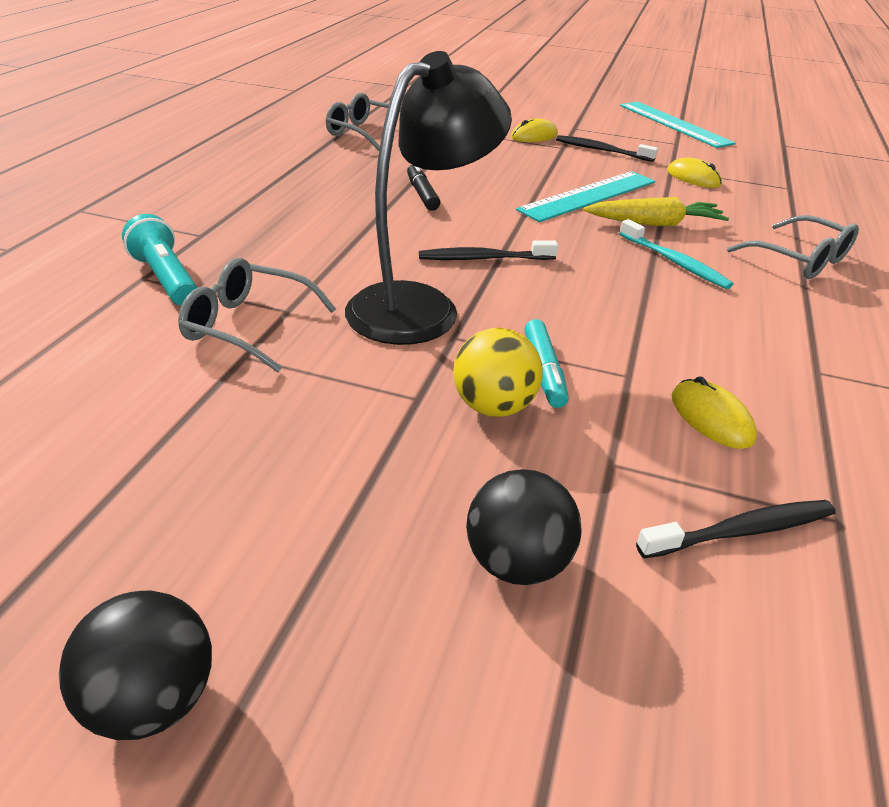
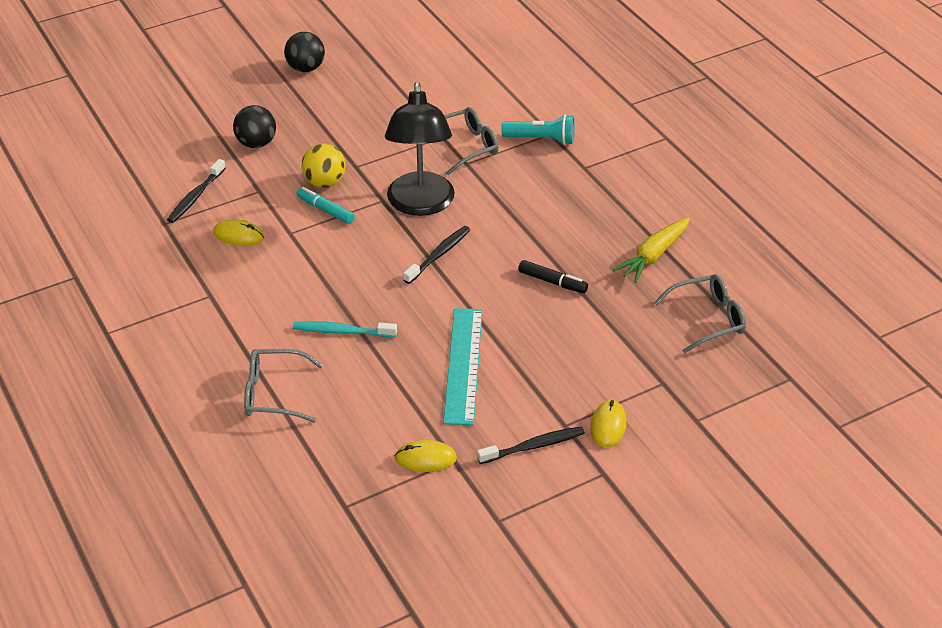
camera: 135 degrees right, 5 degrees up
yellow carrot [583,197,729,227] -> yellow carrot moved to [613,217,690,283]
turquoise ruler [620,102,736,148] -> none

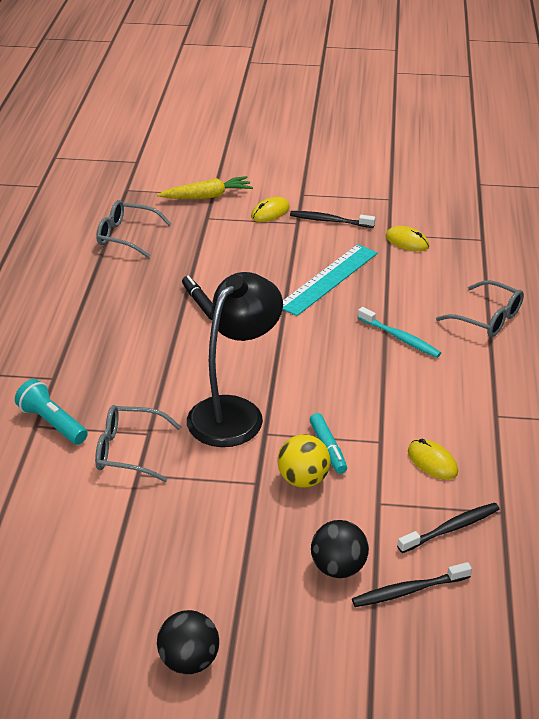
camera: 145 degrees left, 5 degrees down
black toothbrush [403,226,470,284] -> black toothbrush moved to [352,562,472,607]
yellow carrot [613,217,690,283] -> yellow carrot moved to [157,176,253,199]

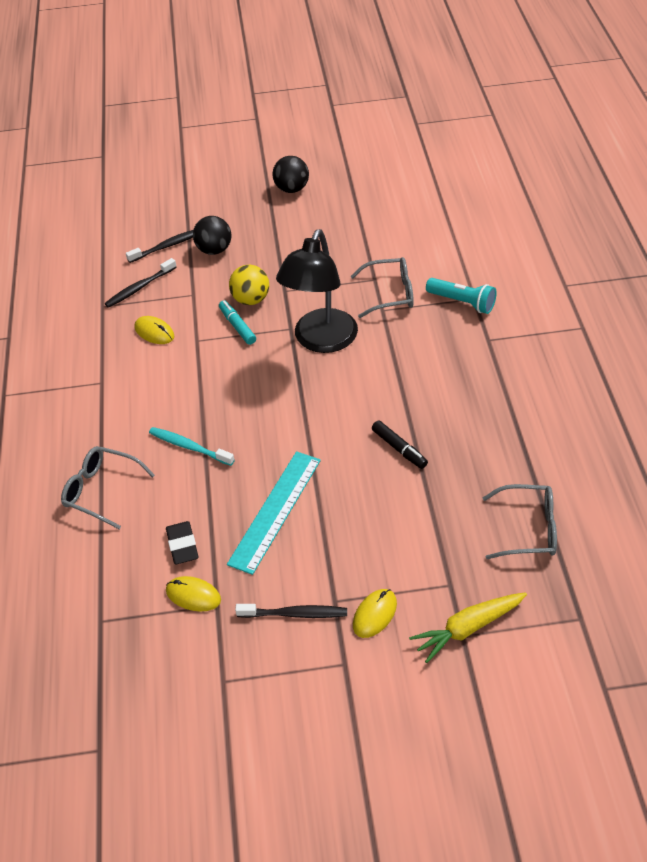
camera: 170 degrees right, 10 degrees up
none -> black eraser [166,521,199,565]

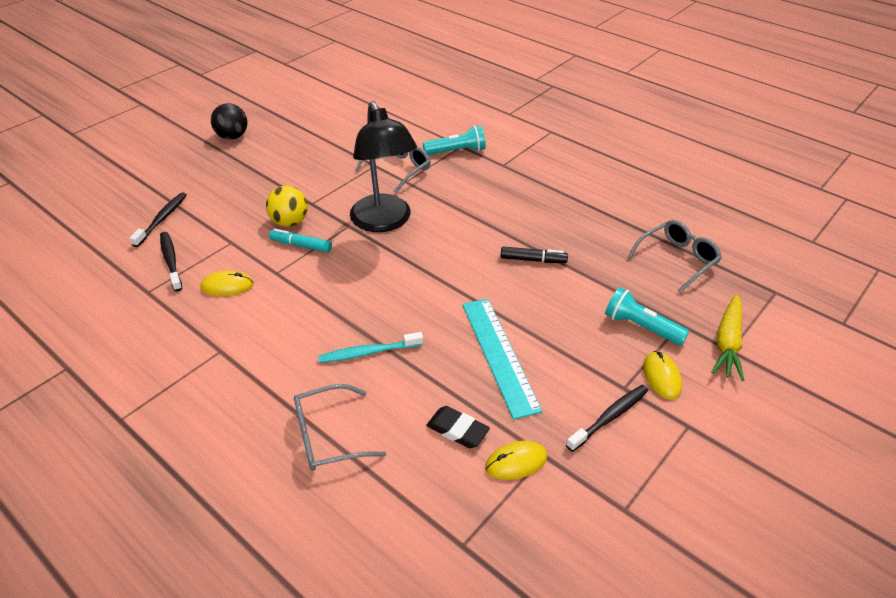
camera: 45 degrees left, 5 degrees down
black toothbrush [105,258,177,308] -> black toothbrush turned 150 degrees clockwise [160,232,182,292]
black ball [193,216,231,255] -> none
none -> turquoise flashlight [605,287,690,345]

